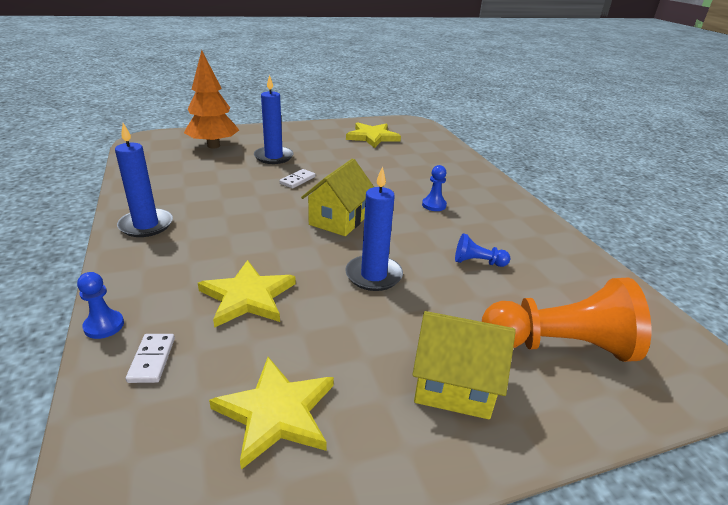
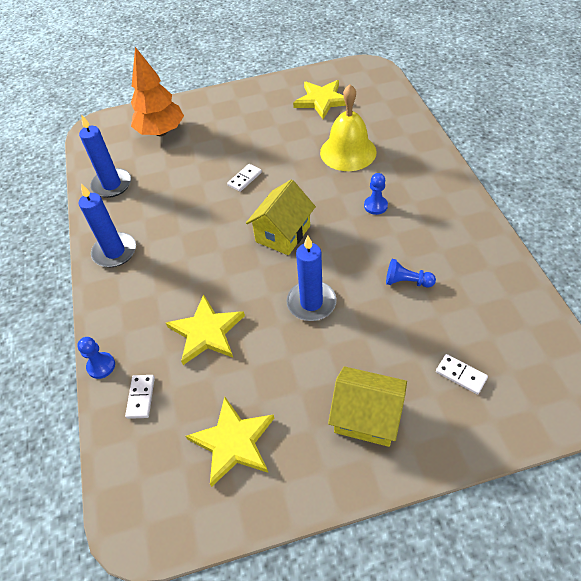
camera: 10 degrees right, 20 degrees up
blue candle [254,75,294,164] -> blue candle moved to [79,116,131,198]
orange pawn [482,277,651,362] -> white domino [436,354,488,395]
none -> yellow bell [320,84,377,171]

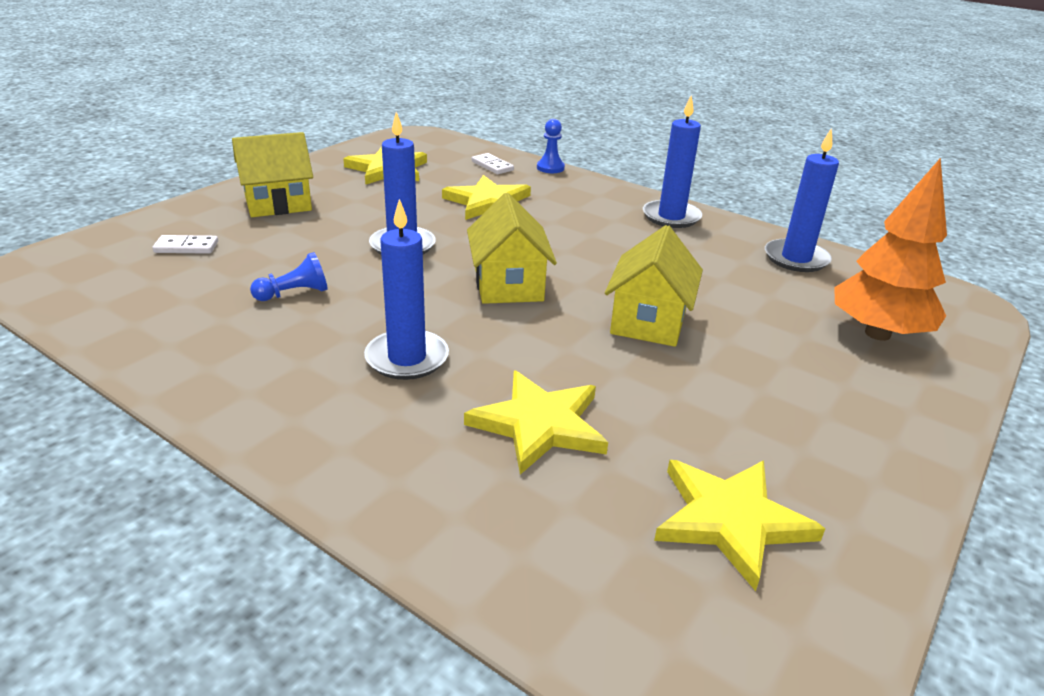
camera: 135 degrees right, 20 degrees down
white domino [227,164,262,192] -> yellow house [605,225,703,347]
yellow bell [320,84,377,171] -> yellow star [464,371,608,475]
blue pawn [364,173,388,215] -> blue candle [364,199,449,380]

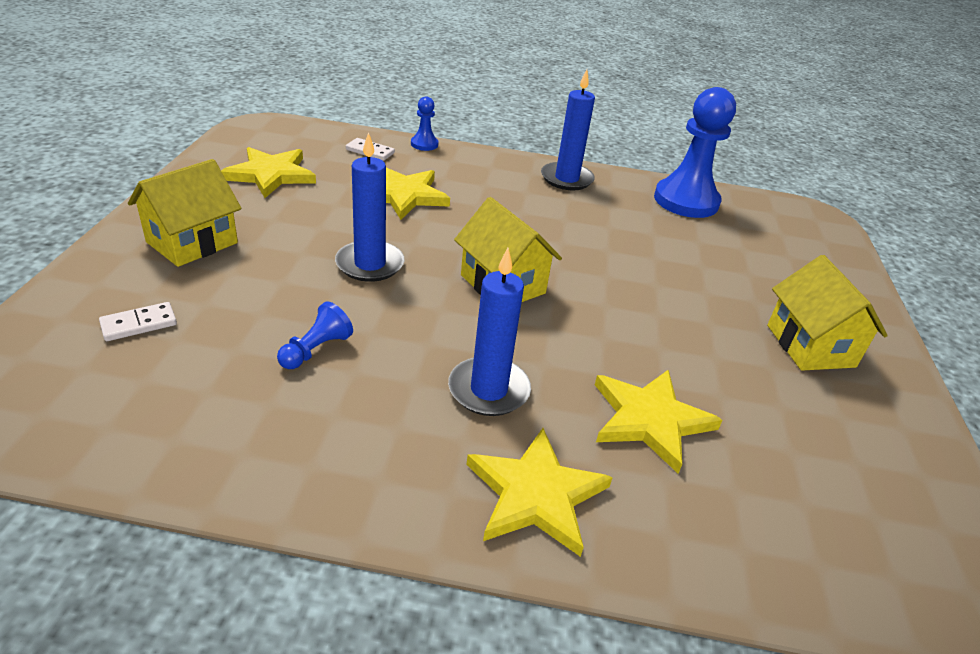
camera: 30 degrees left, 5 degrees up
yellow house [605,225,703,347] -> yellow house moved to [767,255,888,371]
yellow star [654,460,825,591] -> yellow star moved to [466,428,613,557]
blue candle [765,128,839,272] -> blue pawn [654,87,736,218]
orange tree [834,158,947,341] -> none

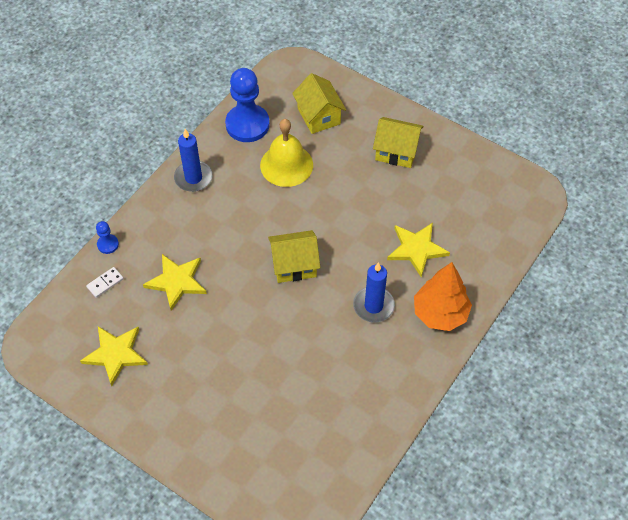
camera: 60 degrees left, 20 degrees up
white domino [99,302,177,341] -> none
yellow house [128,159,241,267] -> yellow house moved to [292,73,346,134]
blue pawn [277,301,353,369] -> none
blue candle [335,132,405,282] -> none
yellow star [466,428,613,557] -> orange tree [414,262,472,331]
none -> yellow bell [260,119,313,187]

